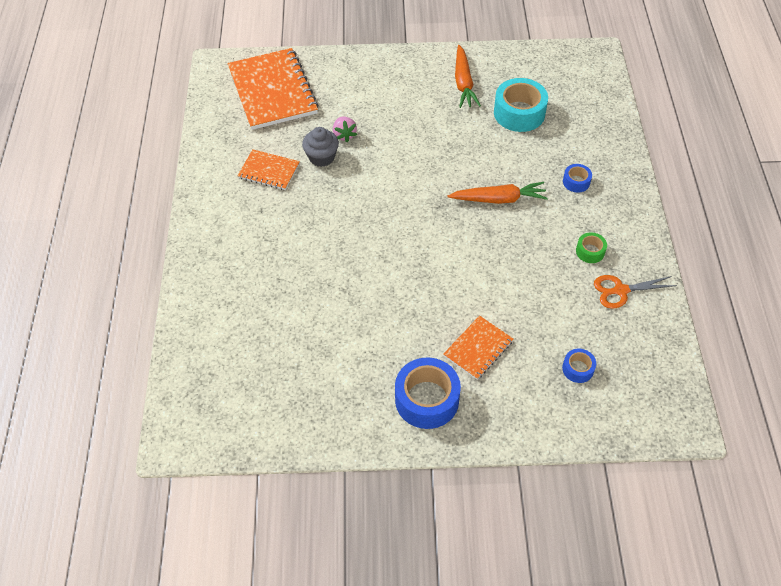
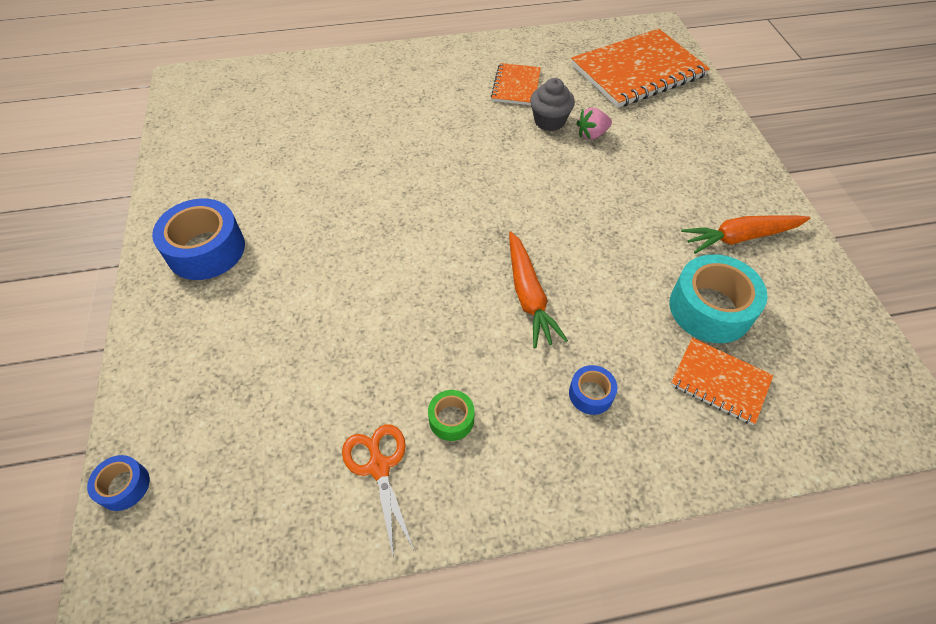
camera: 80 degrees right, 0 degrees up
orange notebook [443,316,513,380] -> orange notebook moved to [670,338,773,425]
blue tape [562,349,596,383] -> blue tape moved to [87,455,150,511]

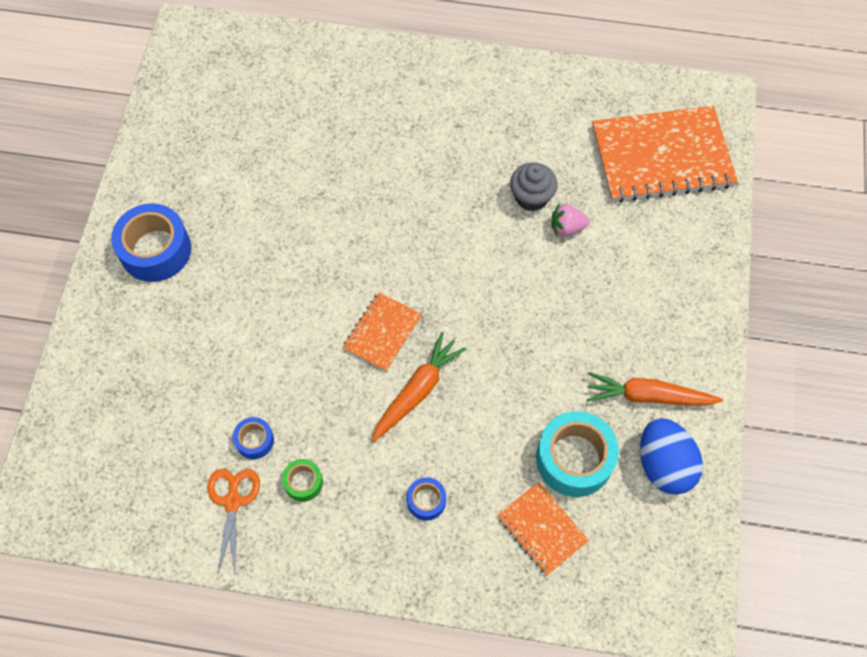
camera: 20 degrees right, 10 degrees up
blue tape [87,455,150,511] -> blue tape moved to [233,417,274,459]
orange notebook [491,63,541,105] -> orange notebook moved to [342,292,422,372]
orange carrot [509,231,568,349] -> orange carrot turned 150 degrees counterclockwise [372,332,466,442]
none -> blue egg [640,418,703,495]

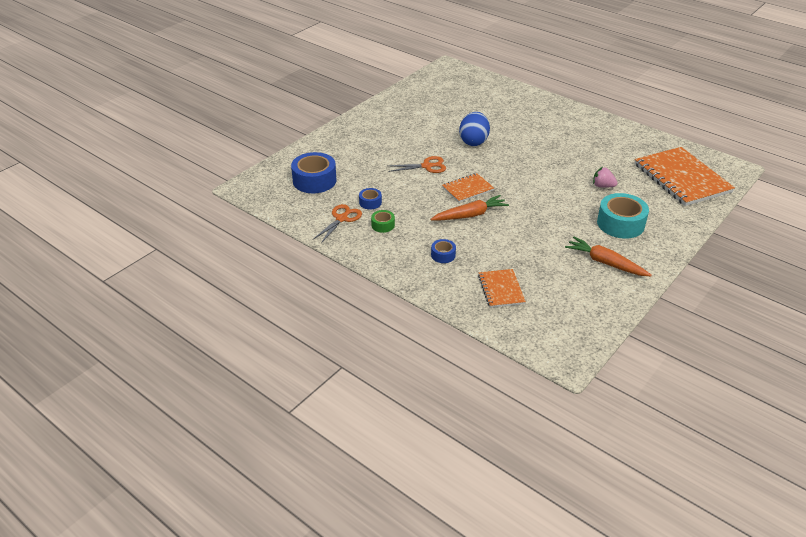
camera: 30 degrees right, 25 degrees down
blue tape [111,203,191,282] -> blue tape moved to [291,152,337,193]
grey cupcake [510,162,558,211] -> none
turquoise tape [536,411,619,497] -> turquoise tape moved to [597,193,649,239]
orange notebook [592,106,738,203] -> orange notebook turned 45 degrees clockwise [635,147,735,206]
blue egg [640,418,703,495] -> blue egg moved to [459,112,490,146]
none -> orange scissors [388,156,446,173]

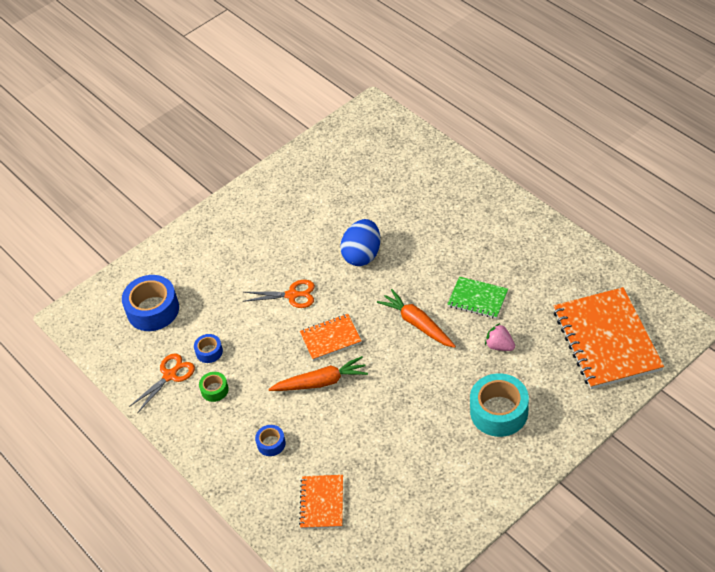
camera: 15 degrees right, 10 degrees up
orange carrot [565,237,652,276] -> orange carrot moved to [377,289,456,348]
none -> green notebook [447,277,508,319]

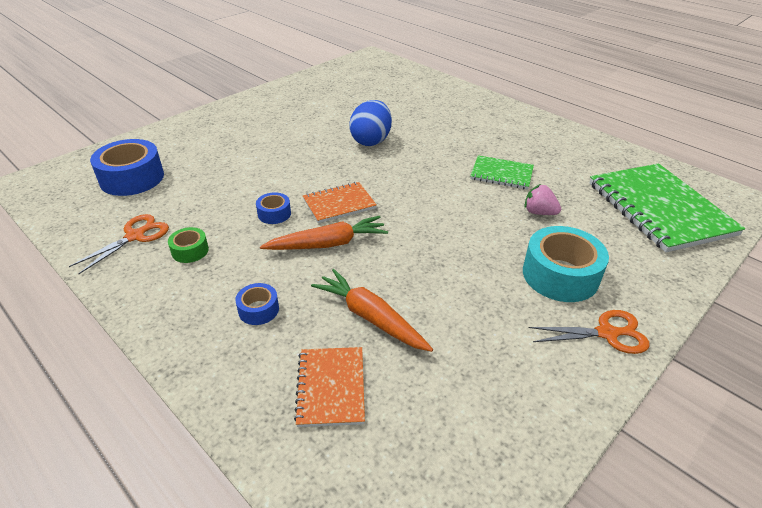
camera: 10 degrees left, 10 degrees down
blue tape [194,334,223,363] -> blue tape moved to [256,192,291,224]
orange scissors [243,280,315,308] -> orange scissors moved to [528,310,649,354]
orange carrot [377,289,456,348] -> orange carrot moved to [311,269,433,352]
orange notebook [553,287,664,389] -> green notebook [589,164,745,252]

